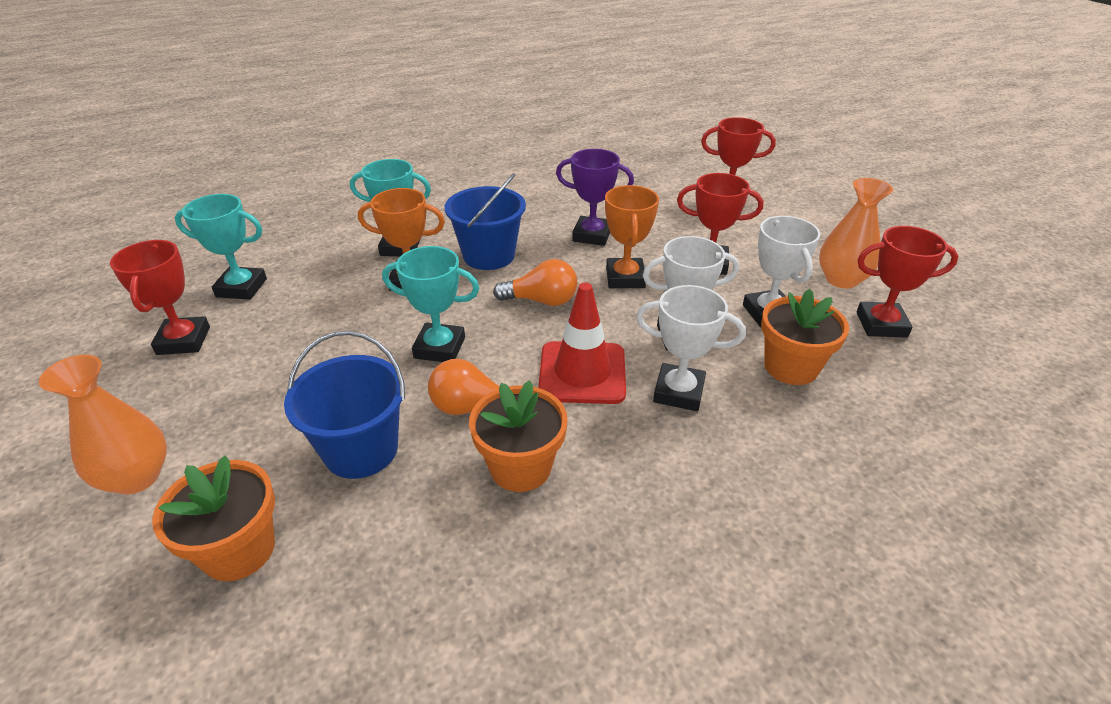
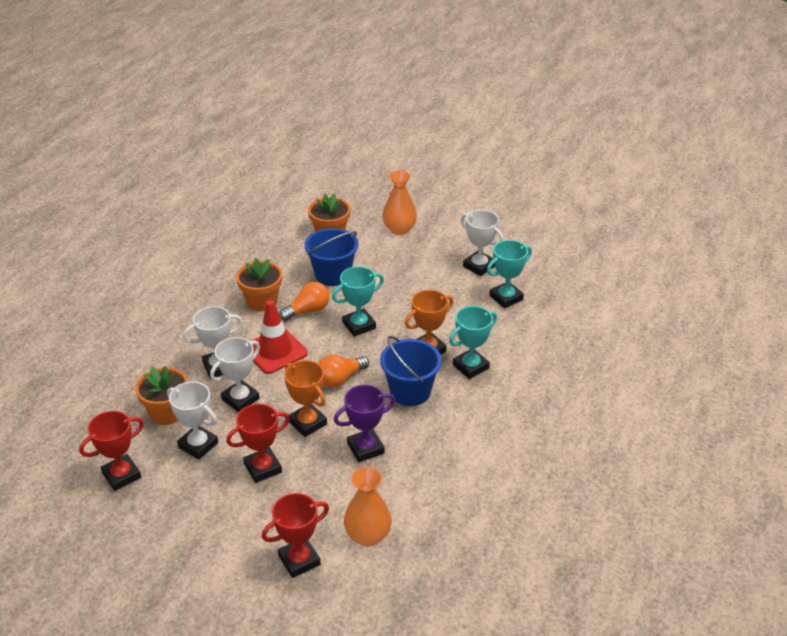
camera: 140 degrees right, 0 degrees up
red trophy [110,240,210,355] -> white trophy [461,210,503,276]
orange vase [819,178,893,289] -> orange vase moved to [344,467,392,546]

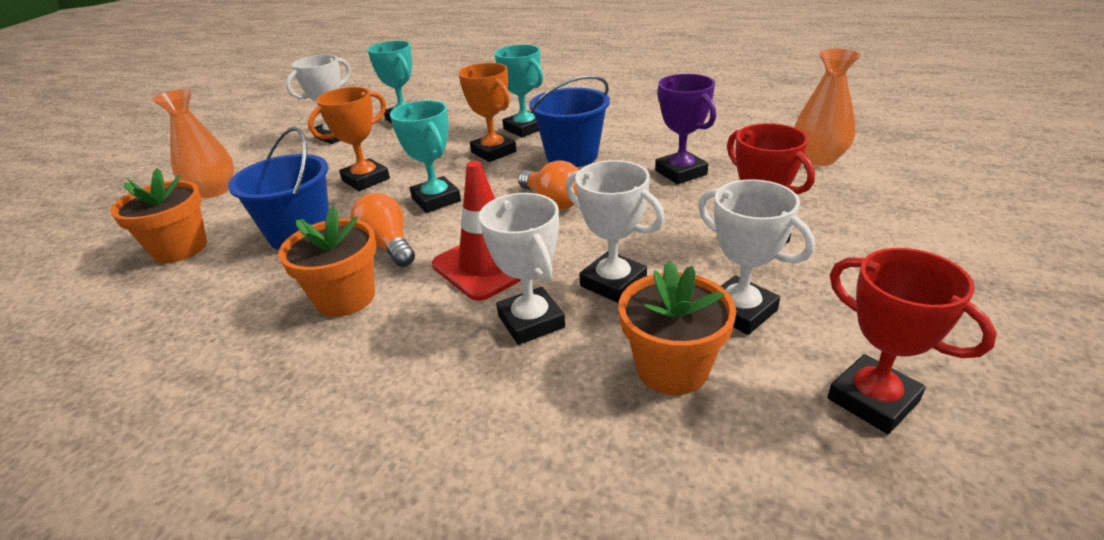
camera: 90 degrees left, 5 degrees down
white trophy [167,381,218,460] -> white trophy turned 75 degrees counterclockwise [698,179,815,335]
red trophy [262,493,329,578] -> none
orange trophy [284,360,327,437] -> orange trophy moved to [308,87,390,191]

